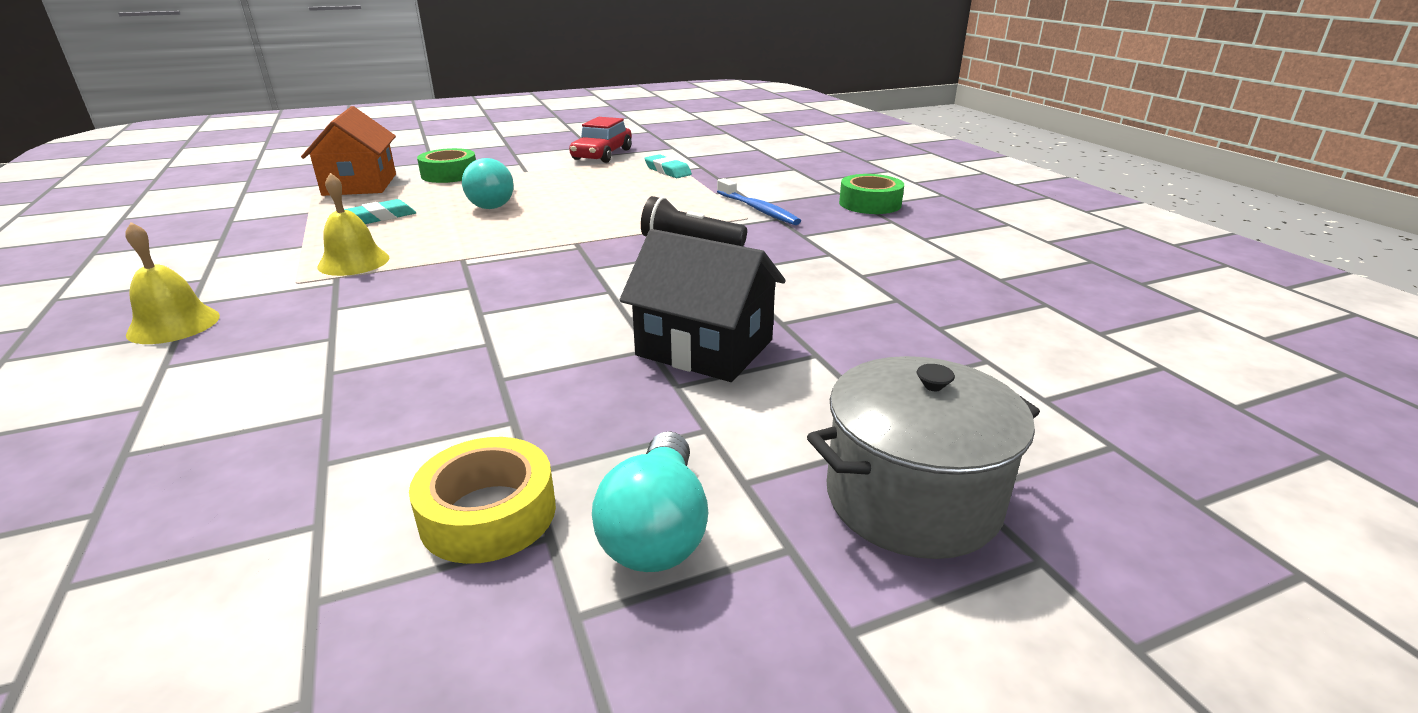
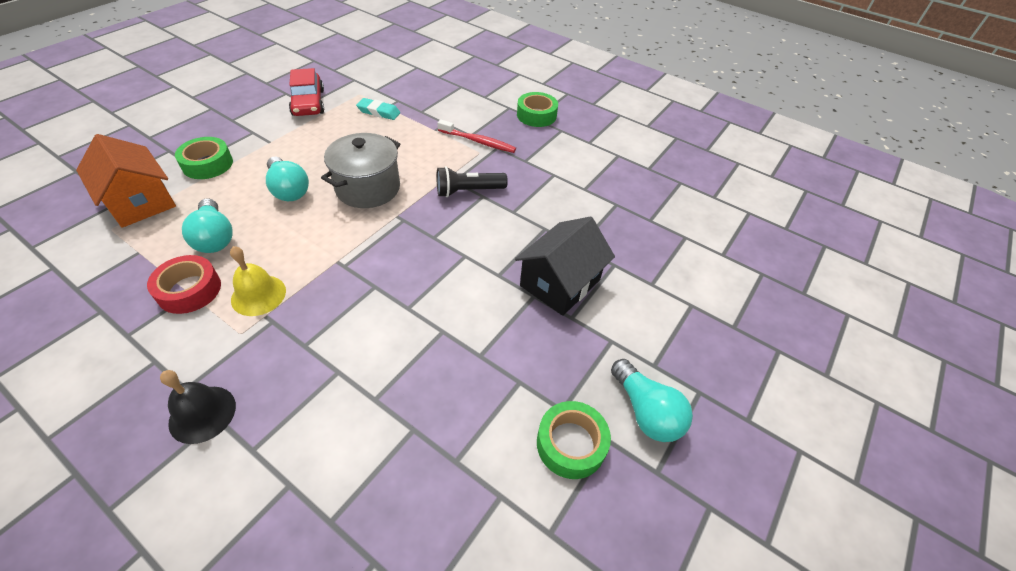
camera: 35 degrees left, 20 degrees up
yellow bell [125,222,220,344] -> black bell [160,370,236,444]
turquoise eraser [344,199,416,224] -> turquoise light bulb [182,198,233,253]
yellow tape [409,437,556,564] -> green tape [537,401,611,479]
black house [619,229,786,382] -> black house turned 45 degrees counterclockwise [515,216,615,316]
blue toothbrush [717,178,801,225] -> red toothbrush [437,119,516,153]
grey pot [807,356,1040,559] -> grey pot moved to [321,133,400,208]
none -> red tape [147,255,221,314]

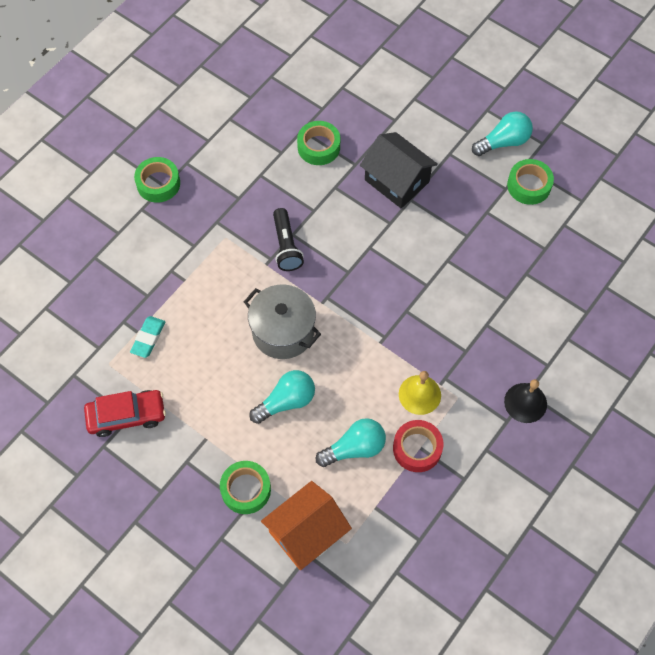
camera: 85 degrees left, 15 degrees up
red toothbrush [437,119,516,153] -> none
none -> green tape [297,121,340,165]

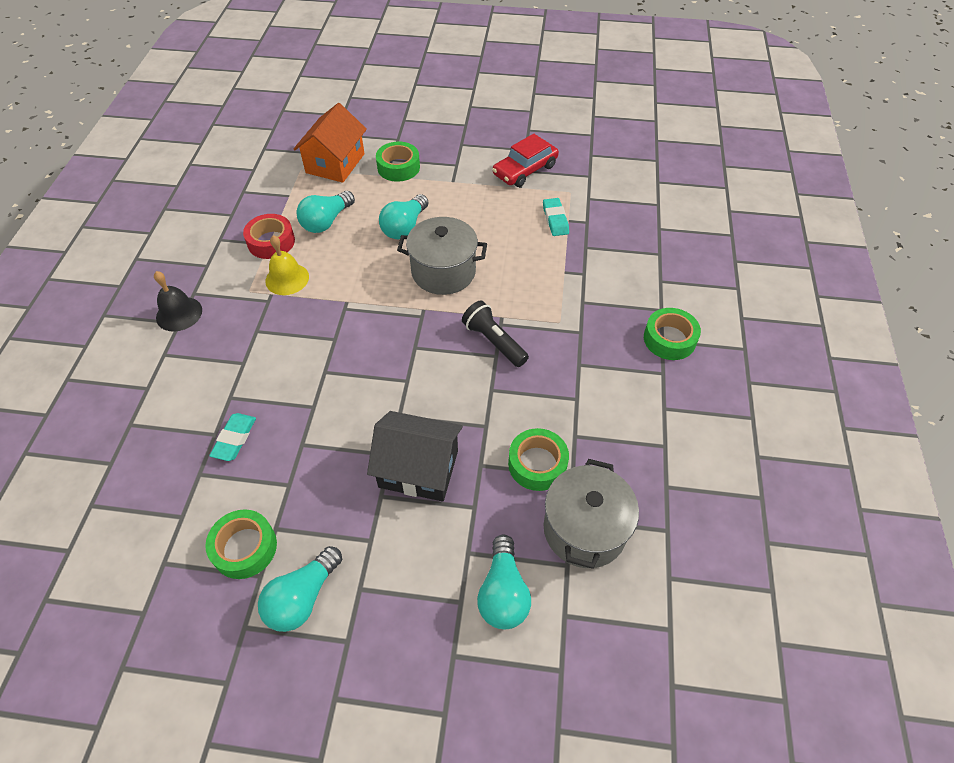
camera: 150 degrees right, 10 degrees down
none -> turquoise eraser [209,413,256,461]
none -> turquoise light bulb [477,534,531,629]
none -> grey pot [544,459,639,569]

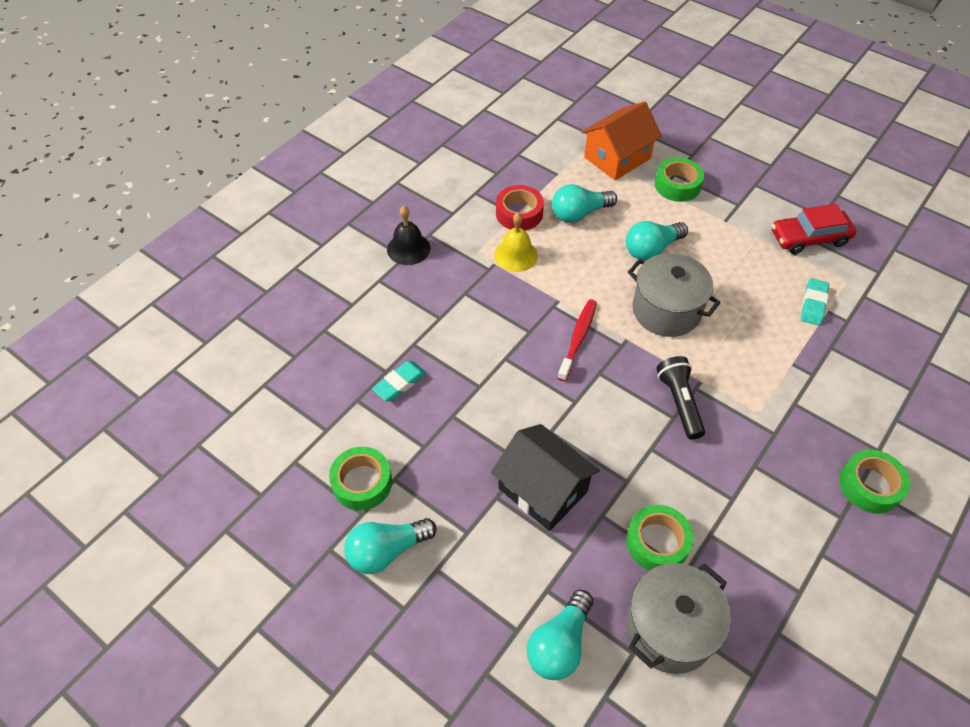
camera: 30 degrees right, 0 degrees up
none -> red toothbrush [557,299,597,381]

